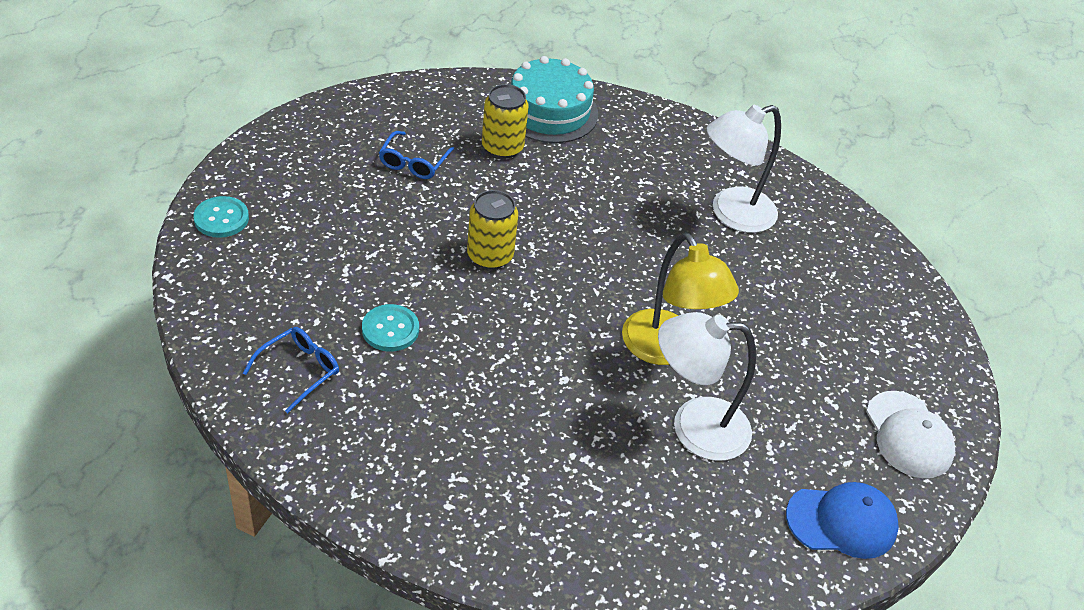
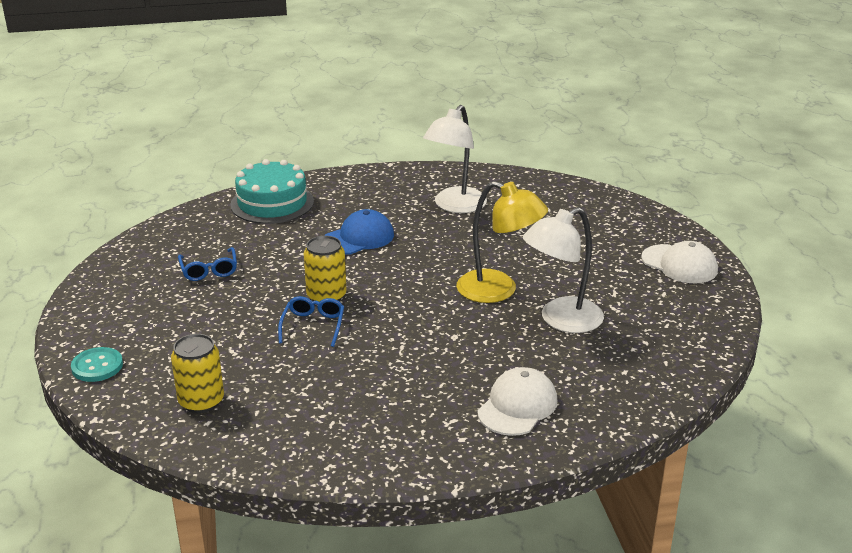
camera: 30 degrees left, 15 degrees down
blue glasses [243,327,339,413] -> blue glasses moved to [278,296,344,347]
turquoise button [362,304,419,352] -> none
yellow can [482,84,529,159] -> yellow can moved to [171,334,224,413]
blue cap [786,482,899,559] -> blue cap moved to [324,209,394,254]
none -> white cap [477,367,557,436]

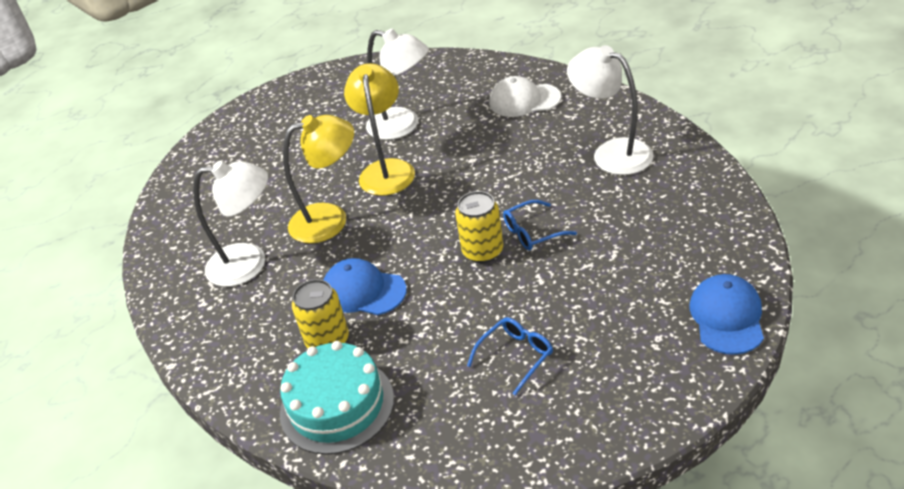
camera: 115 degrees left, 10 degrees up
turquoise button [71,347,123,382] -> blue cap [690,274,764,355]
yellow can [171,334,224,413] -> yellow can moved to [292,279,349,348]
white cap [641,241,718,283] -> none
none -> yellow lamp [283,115,354,244]
none -> white lamp [567,45,653,175]

